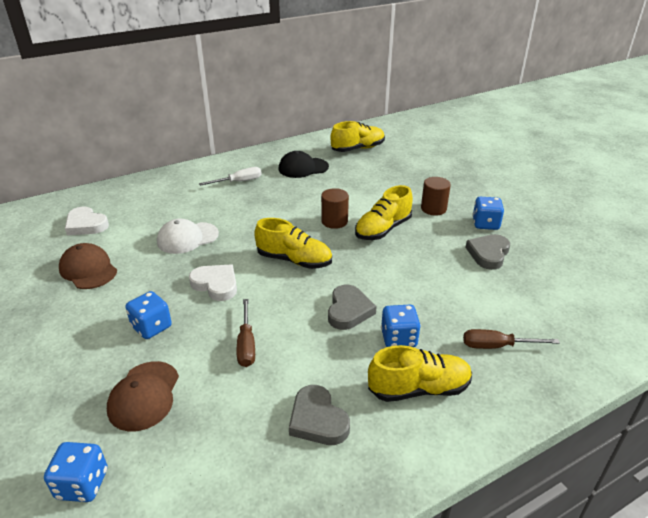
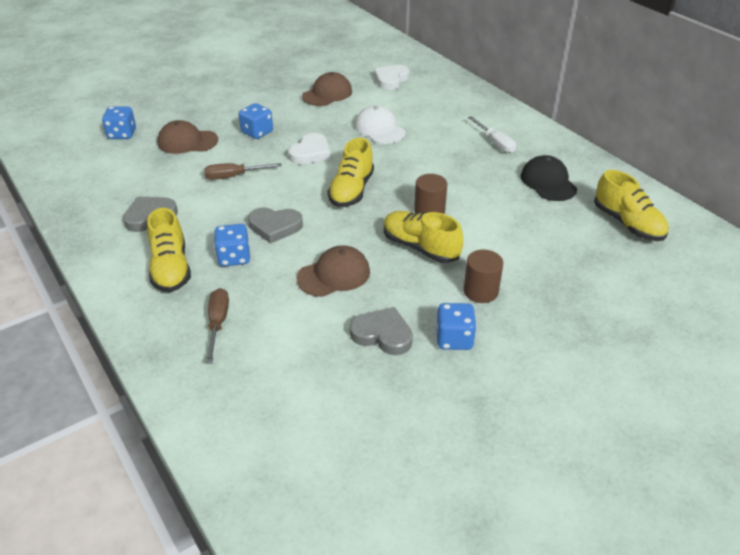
camera: 85 degrees right, 5 degrees up
none -> brown cap [297,245,370,297]

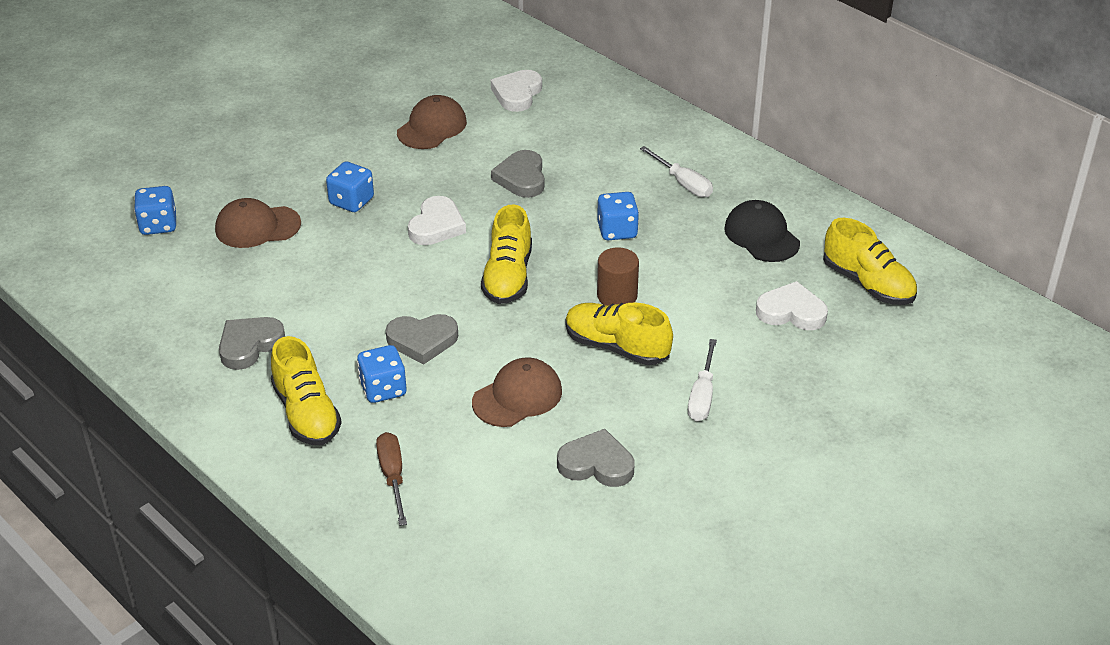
camera: 10 degrees left, 0 degrees up
brown screwdriver [204,163,282,180] -> none
white cap [355,105,406,144] -> grey heart [491,150,544,198]
blue dice [436,303,477,350] -> blue dice moved to [597,192,639,240]
brown cylinder [463,250,503,303] -> white screwdriver [688,339,717,421]
none -> white heart [756,281,828,330]

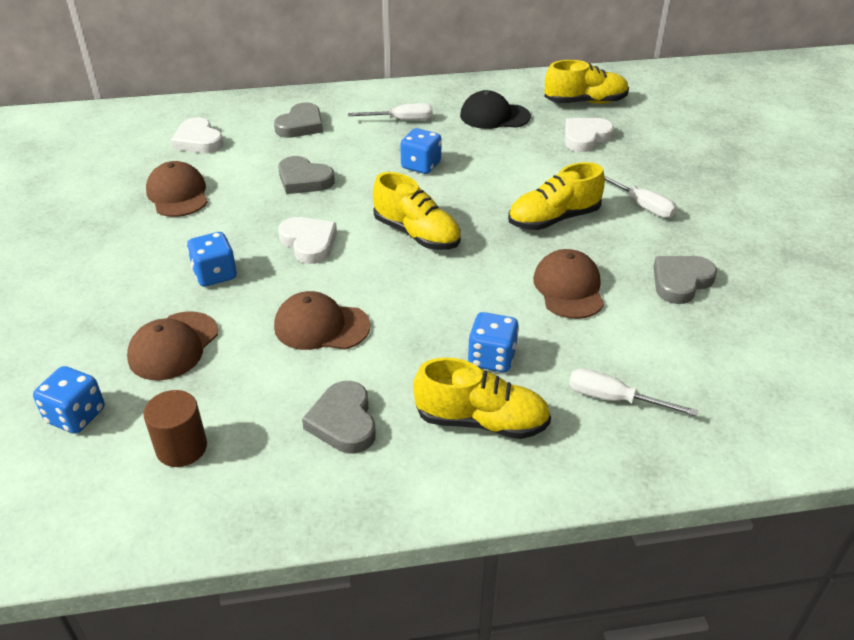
camera: 55 degrees left, 0 degrees up
brown screwdriver [376,432,407,526] -> white screwdriver [569,368,698,416]
grey heart [386,314,458,365] -> grey heart moved to [274,102,323,138]
brown cylinder [597,247,639,306] -> brown cylinder moved to [143,390,207,467]
none -> brown cap [274,291,370,350]

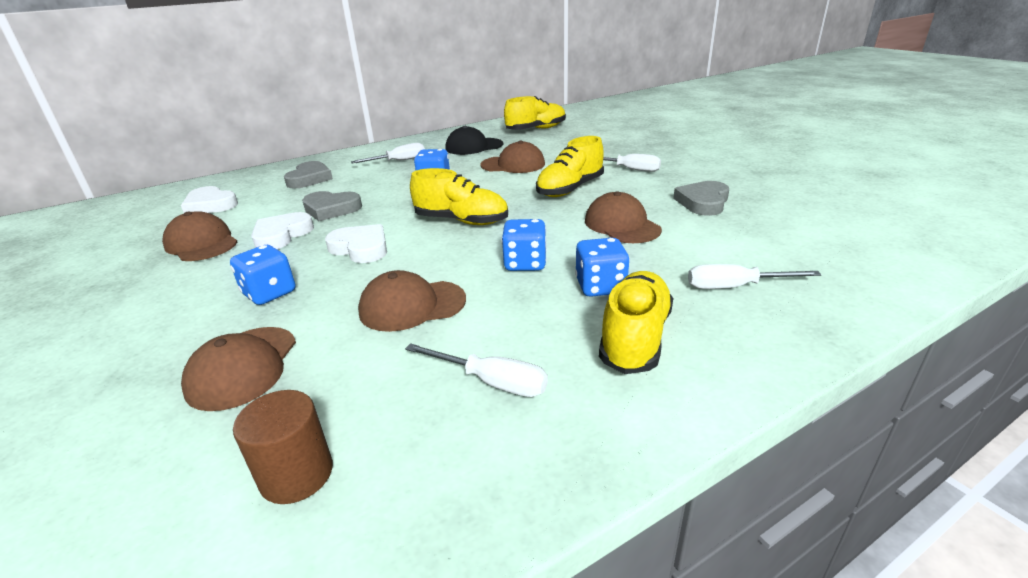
camera: 20 degrees left, 10 degrees down
blue dice [33,366,105,434] -> blue dice moved to [501,219,547,271]
grey heart [302,381,376,454] -> white screwdriver [405,343,548,397]
yellow shoe [413,357,551,439] -> yellow shoe turned 60 degrees counterclockwise [599,271,673,374]
white heart [565,118,614,152] -> white heart moved to [251,212,314,249]
none -> brown cap [480,141,545,173]

